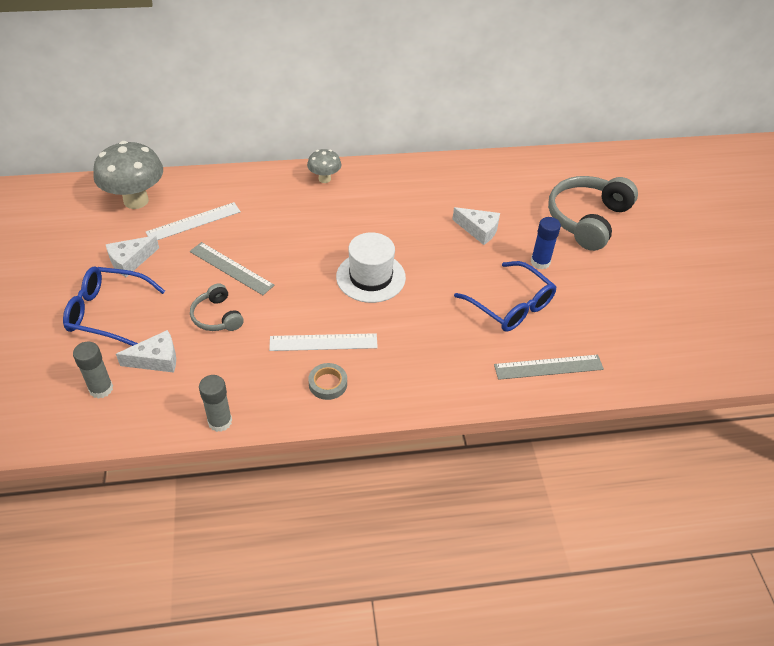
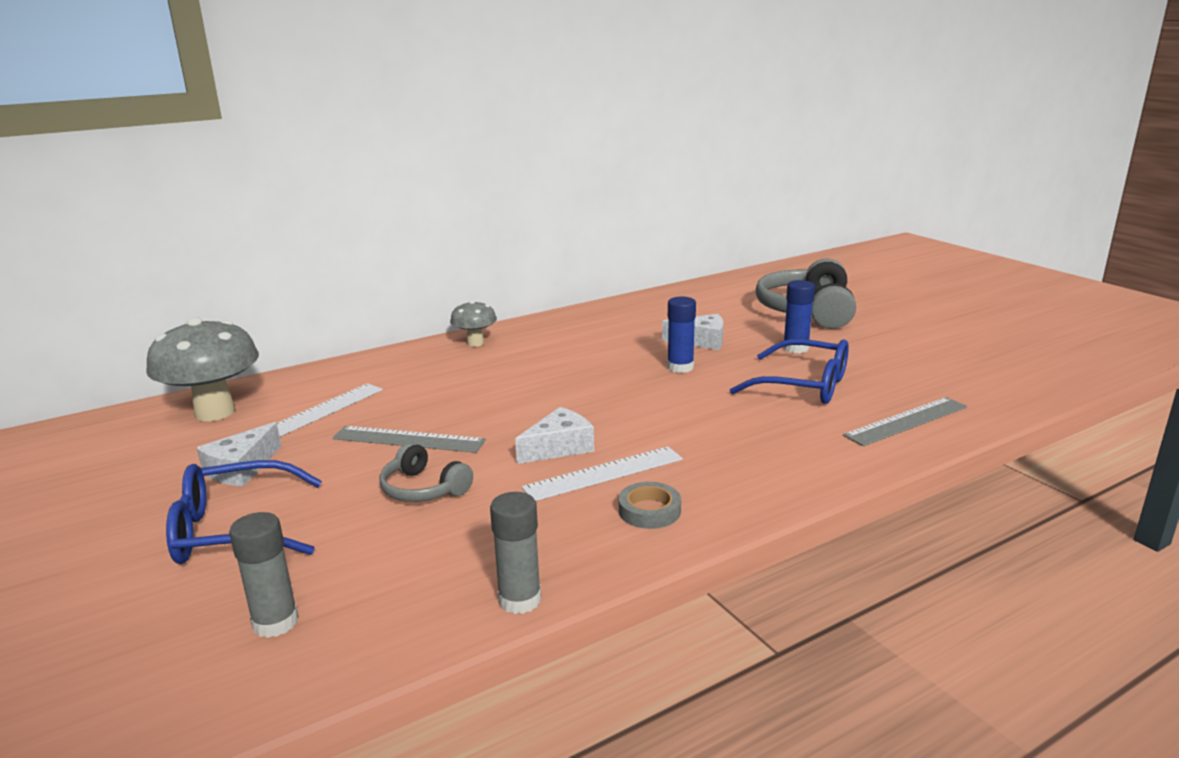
camera: 20 degrees left, 25 degrees down
white cheese [116,330,176,373] -> white cheese moved to [515,407,594,464]
white hat [336,232,406,303] -> none
none -> blue glue stick [667,297,696,373]

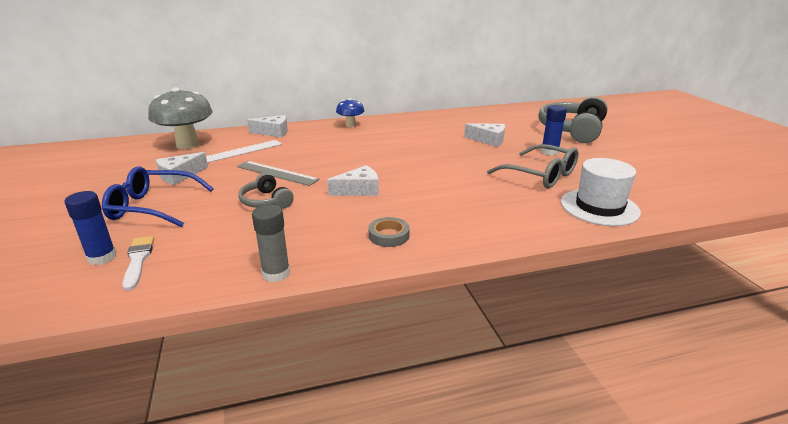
camera: 15 degrees right, 5 degrees up
grey glue stick [229,512,299,638] -> white brush [122,236,154,291]
grey mushroom [450,300,497,347] -> blue mushroom [336,98,364,127]
white ruler [522,446,683,501] -> none
blue glue stick [667,297,696,373] -> blue glue stick moved to [64,191,117,265]
blue glasses [730,339,849,404] -> grey glasses [487,144,579,188]
grey ruler [843,397,967,446] -> white hat [561,158,641,226]
none -> white cheese [247,115,288,138]

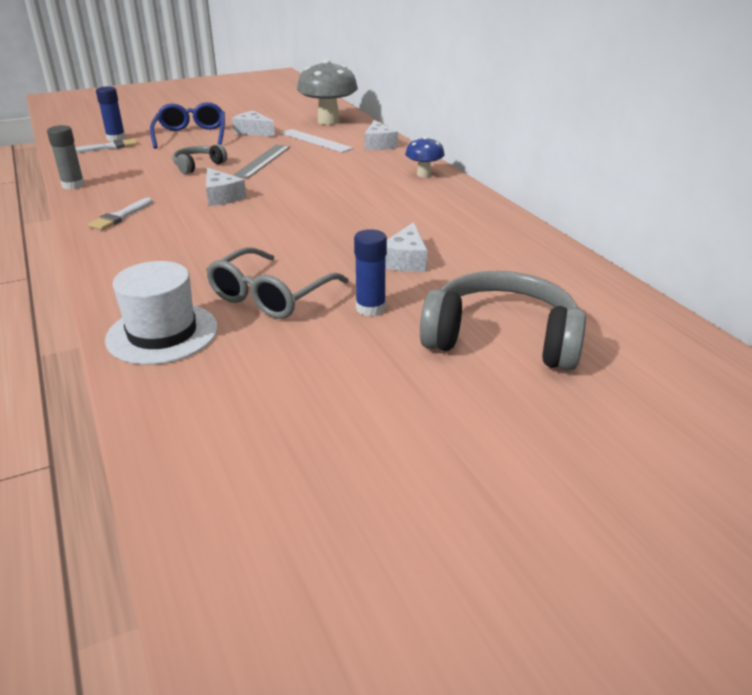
camera: 80 degrees right, 5 degrees up
grey tape [368,217,410,247] -> white brush [88,197,153,230]

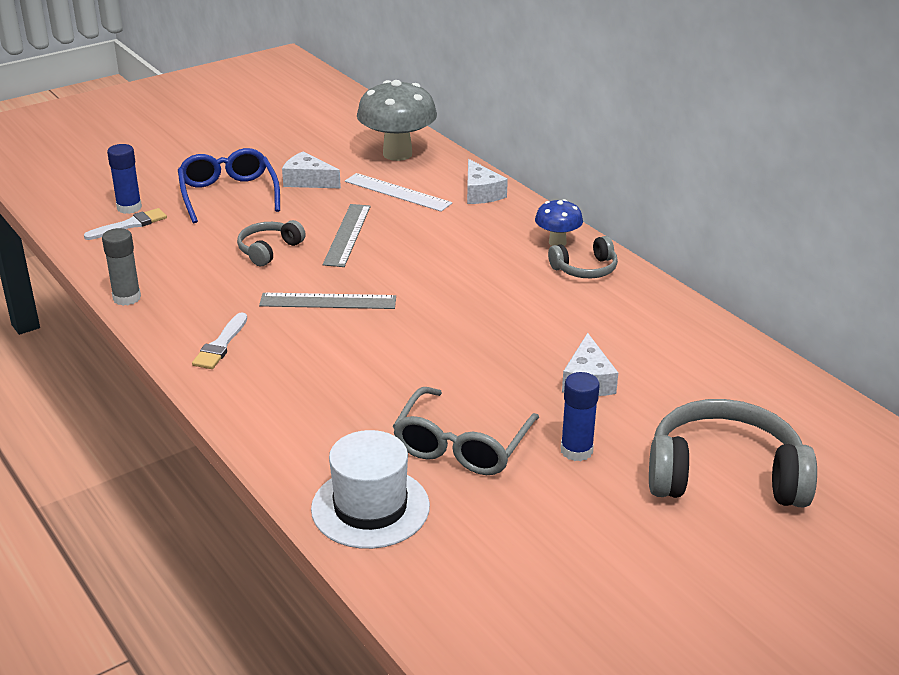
camera: 10 degrees left, 0 degrees up
white cheese [206,168,246,206] -> grey ruler [259,293,396,309]
none -> grey headphones [548,236,618,278]

